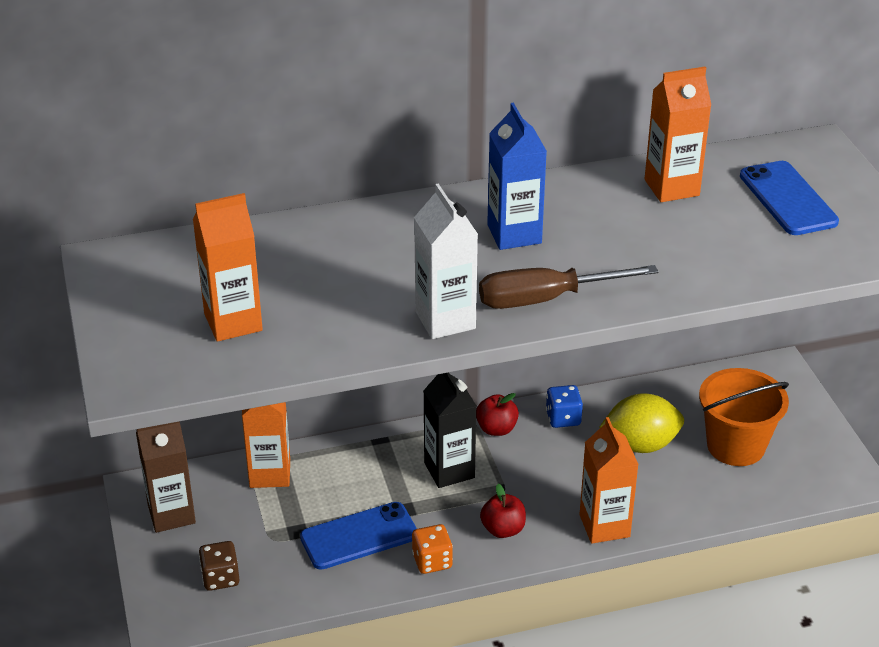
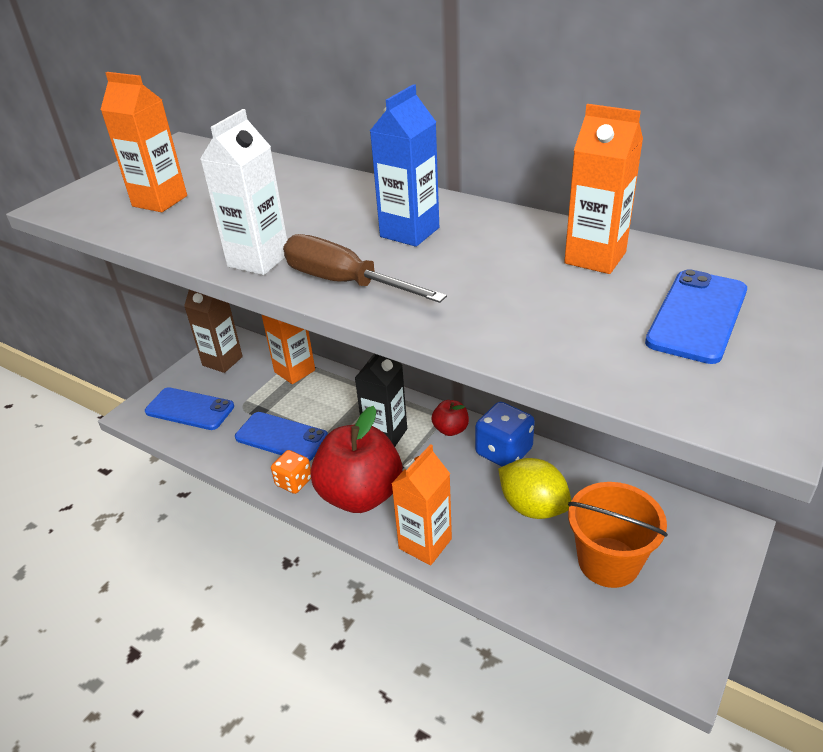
camera: 50 degrees right, 0 degrees up
brown dice [199,541,240,591] -> blue phone [145,387,234,430]
red apple [480,484,526,538] -> red apple [311,406,403,513], size x2.20
blue dice [546,385,583,428] -> blue dice [475,402,535,467], size x1.57

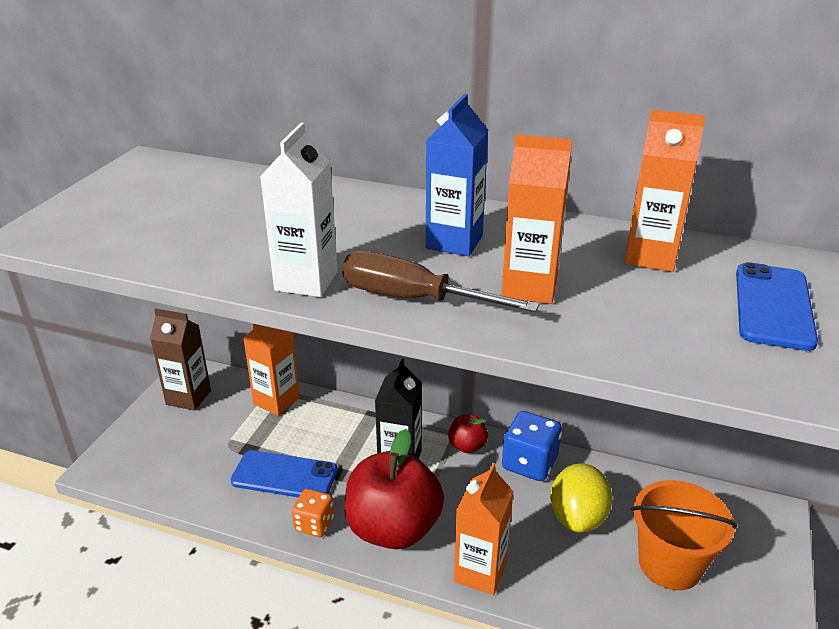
camera: 15 degrees left, 5 degrees down
orange carton [100,72,187,212] -> orange carton moved to [501,135,572,304]
blue phone [145,387,234,430] -> none
yellow lemon [498,458,571,519] -> yellow lemon turned 75 degrees clockwise [550,463,613,533]

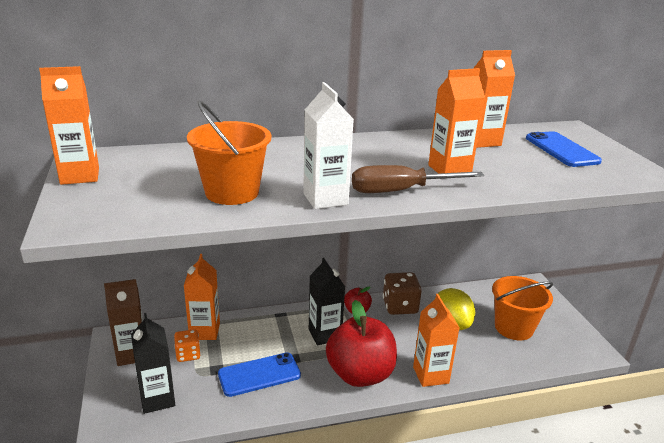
camera: 35 degrees left, 5 degrees down
orange dice [292,489,334,537] -> orange dice moved to [174,329,201,362]
blue carton [426,94,488,256] -> none
blue dice [502,411,562,481] -> brown dice [383,272,422,315]
none -> orange carton [39,66,99,185]
none -> black carton [131,313,175,414]
none -> orange bucket [187,101,271,205]

